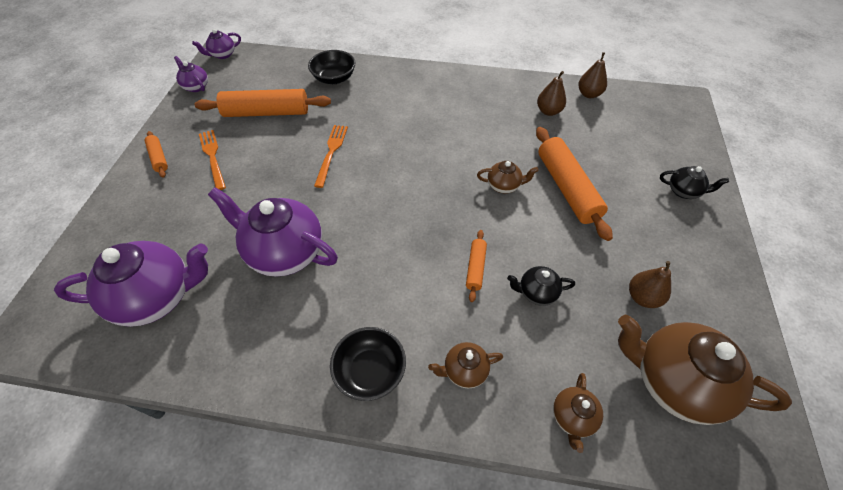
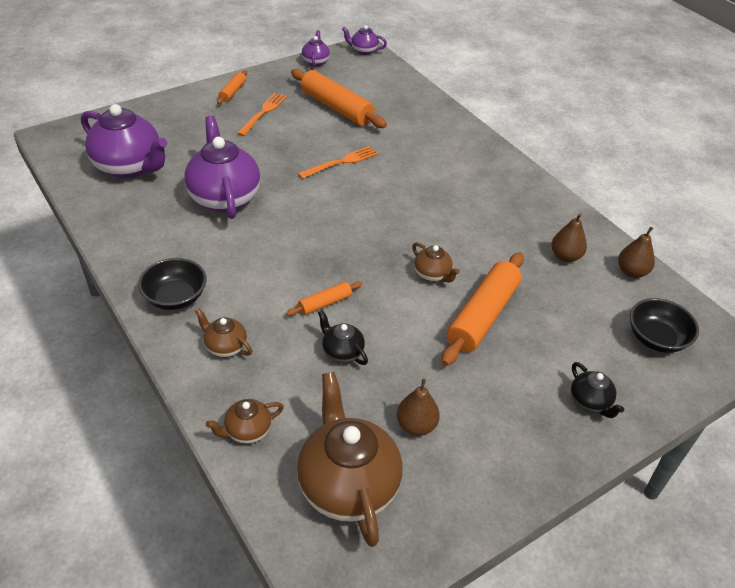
camera: 45 degrees right, 10 degrees down
black bowl [308,50,356,84] -> black bowl moved to [630,298,699,353]

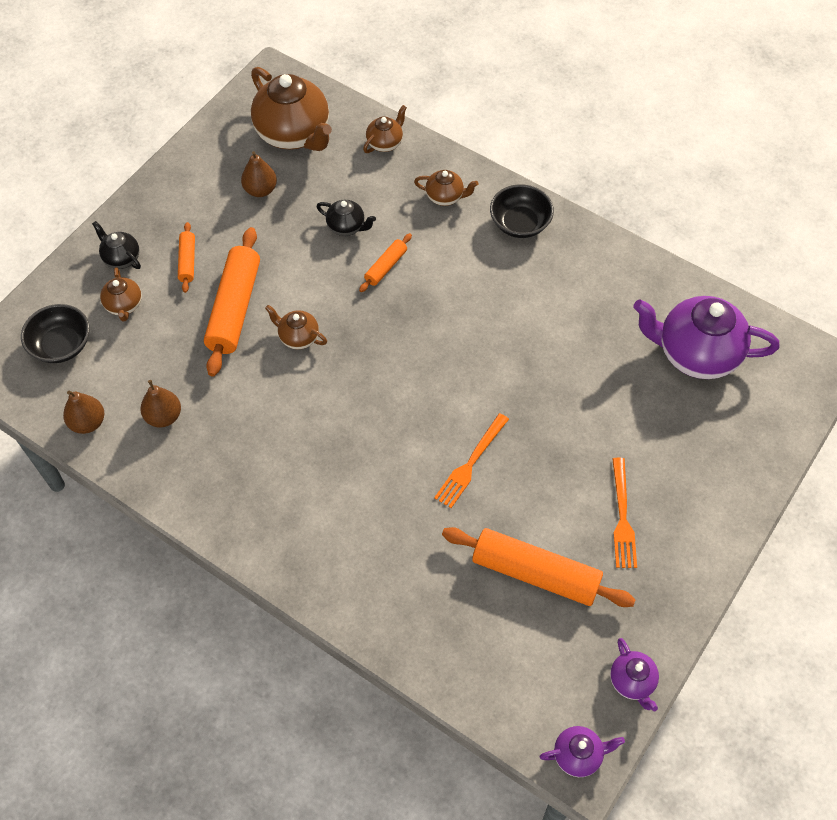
camera: 160 degrees right, 15 degrees up
purple teapot [184,115,260,219] -> none
orange rolling pin [217,71,247,104] -> orange rolling pin moved to [178,222,195,293]
none -> brown teapot [100,267,142,322]

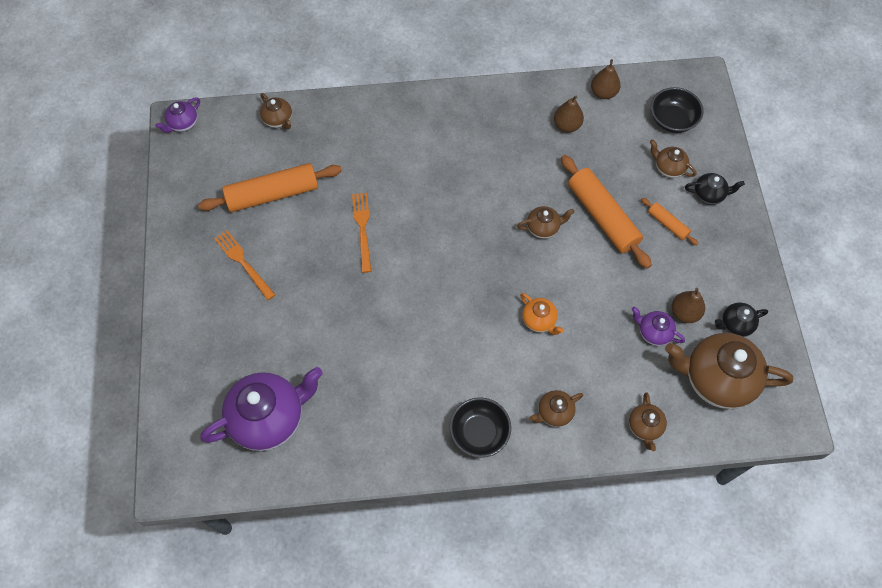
camera: 140 degrees right, 5 degrees up
black teapot [316,200,376,236] -> black teapot moved to [715,302,768,337]
orange rolling pin [359,233,412,292] -> orange teapot [520,293,564,335]
purple teapot [610,638,659,711] -> purple teapot moved to [632,307,685,346]
none -> brown teapot [260,93,292,129]

